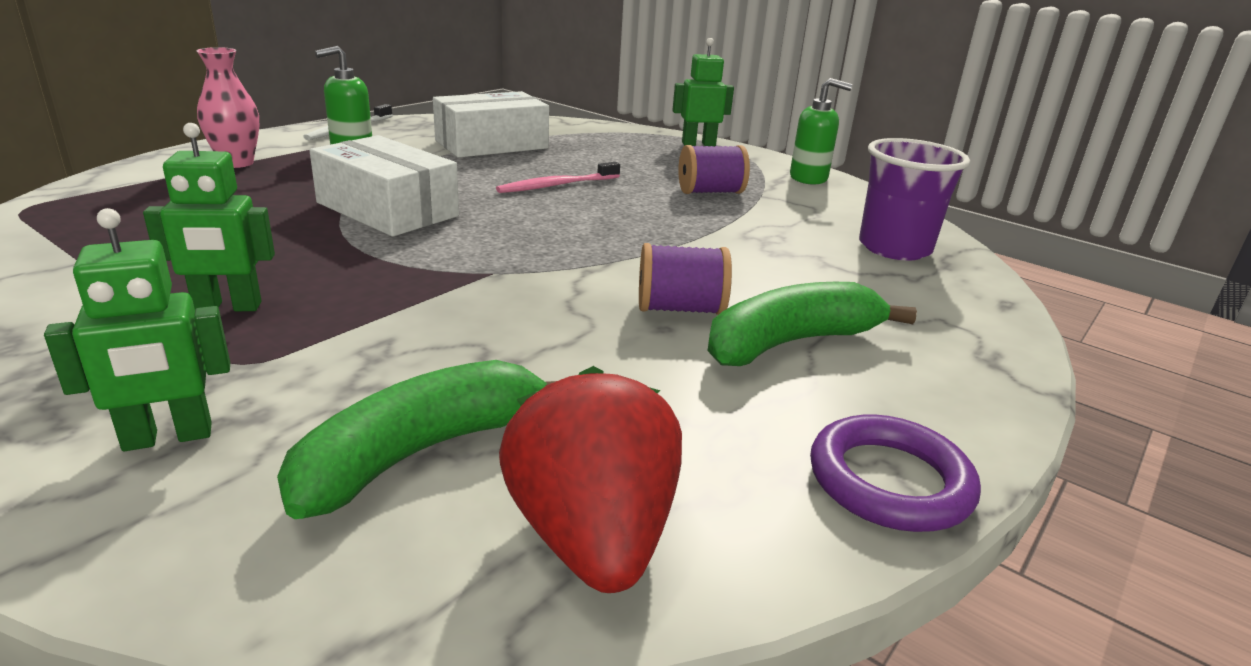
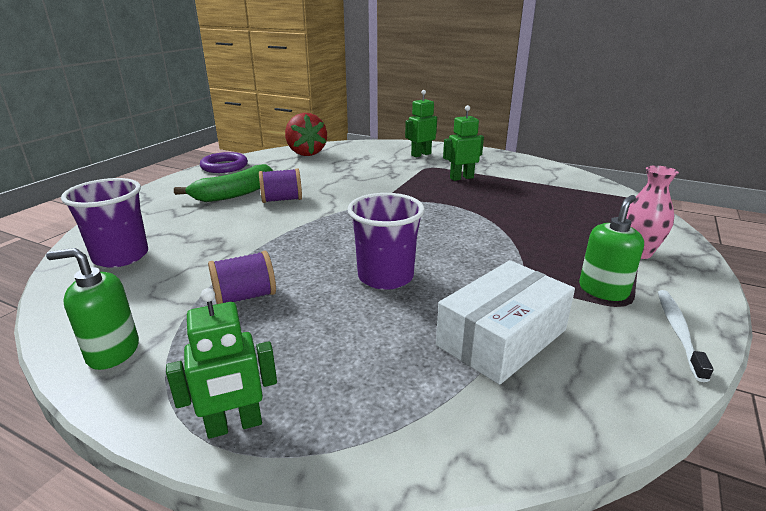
camera: 170 degrees right, 0 degrees up
green banana [277,360,556,519] -> none
white box [309,135,459,236] -> none
pink toothbrush [496,162,620,193] -> purple cup [347,193,425,290]

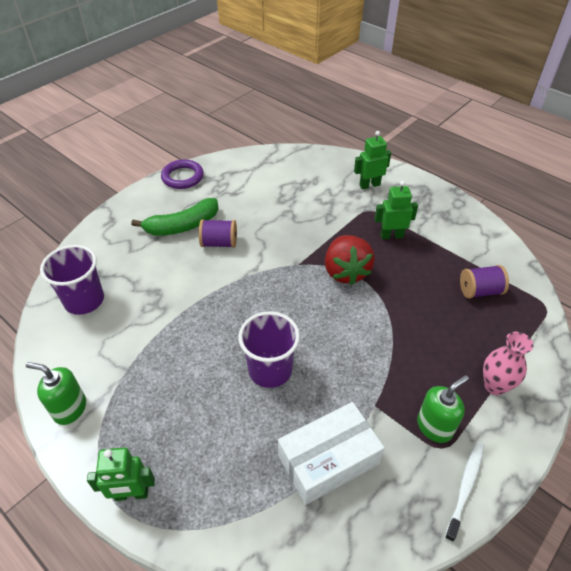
camera: 15 degrees right, 20 degrees up
purple spool [208,251,276,304] -> purple spool moved to [460,265,509,299]
red strawberry [285,113,327,156] -> red strawberry moved to [325,235,375,285]

